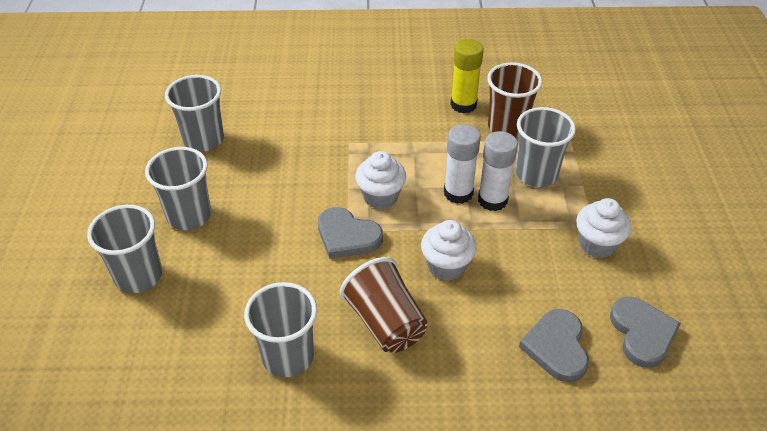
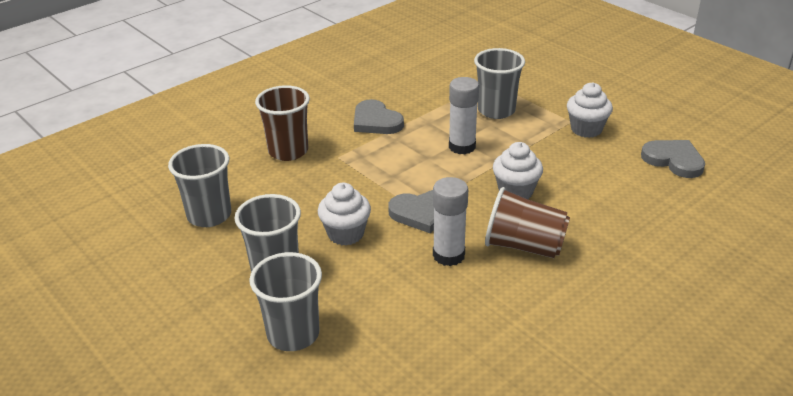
camera: 40 degrees left, 10 degrees down
grey cup [244,282,317,378] -> none
white cupcake [355,151,406,209] -> white cupcake moved to [318,183,371,245]
yellow glue stick [450,39,484,114] -> none
white glue stick [478,131,518,211] -> white glue stick moved to [433,177,468,266]
brown cup [487,62,542,138] -> brown cup moved to [255,85,310,161]
grey heart [519,309,589,382] -> grey heart moved to [354,99,404,134]

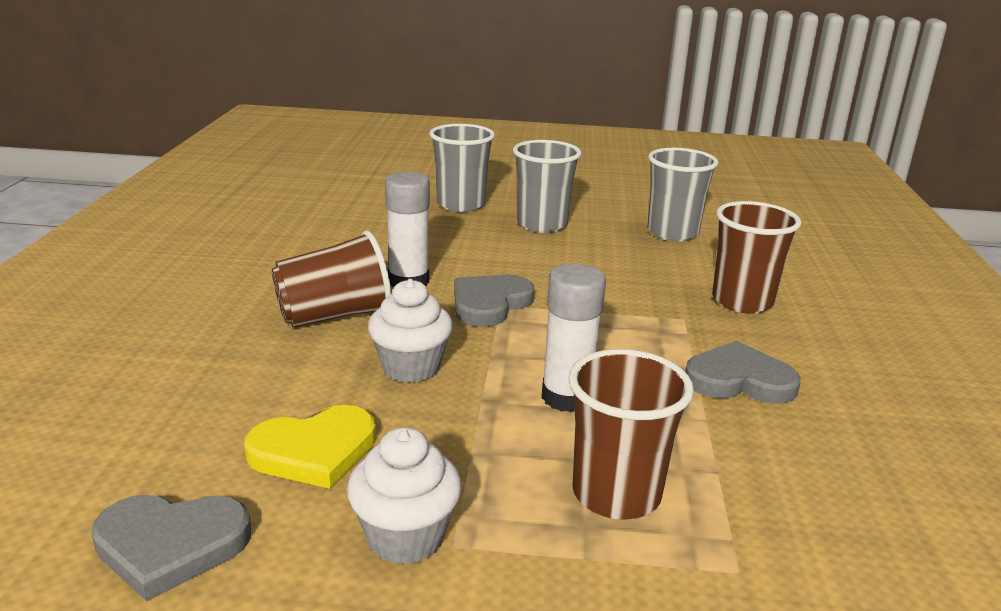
camera: 135 degrees right, 10 degrees down
white cupcake [318,183,371,245] -> none
grey cup [474,48,525,119] -> brown cup [568,349,694,520]
none -> yellow heart [244,405,376,489]

